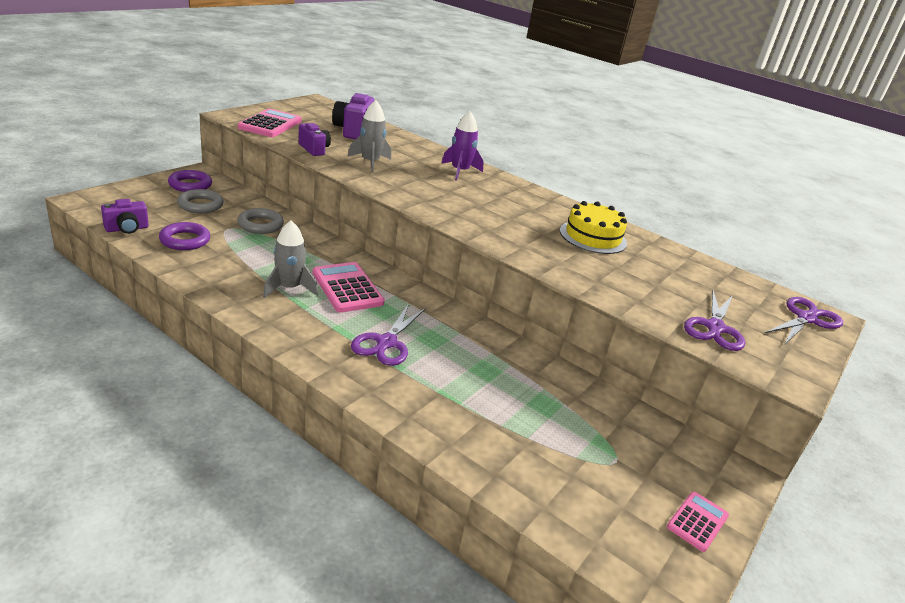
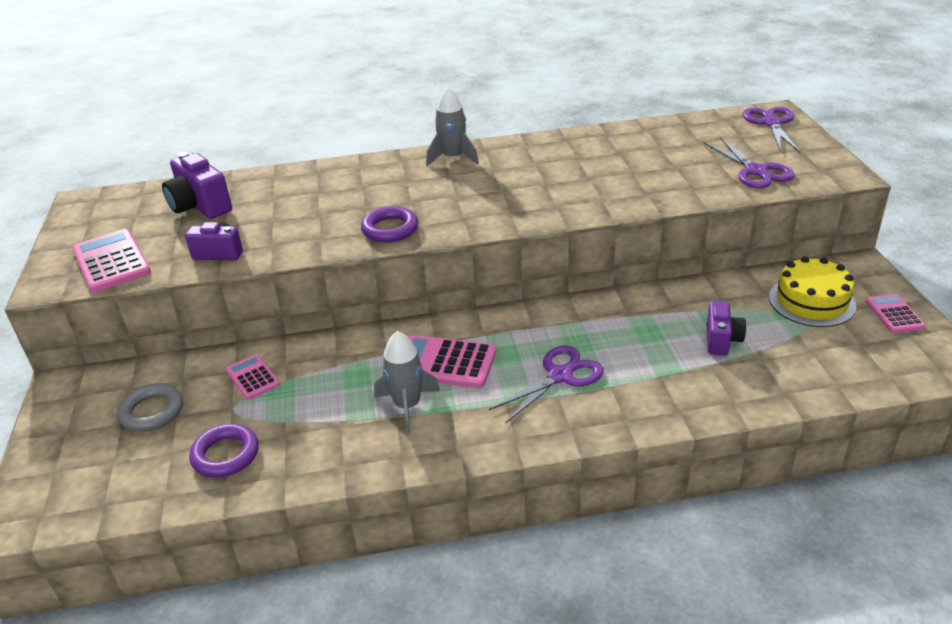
camera: 40 degrees left, 5 degrees up
purple camera [101,199,149,234] -> purple camera moved to [707,301,746,355]
purple ring [168,170,212,192] -> purple ring moved to [361,206,418,242]
grey ring [237,208,284,234] -> pink calculator [226,354,280,400]
grey rocket [348,100,391,173] -> grey rocket moved to [426,87,479,166]
purple scissors [351,304,426,366] -> purple scissors turned 105 degrees counterclockwise [489,345,604,424]
purple rocket [441,111,484,181] -> none
yellow cake [560,201,627,254] -> yellow cake moved to [769,256,856,327]

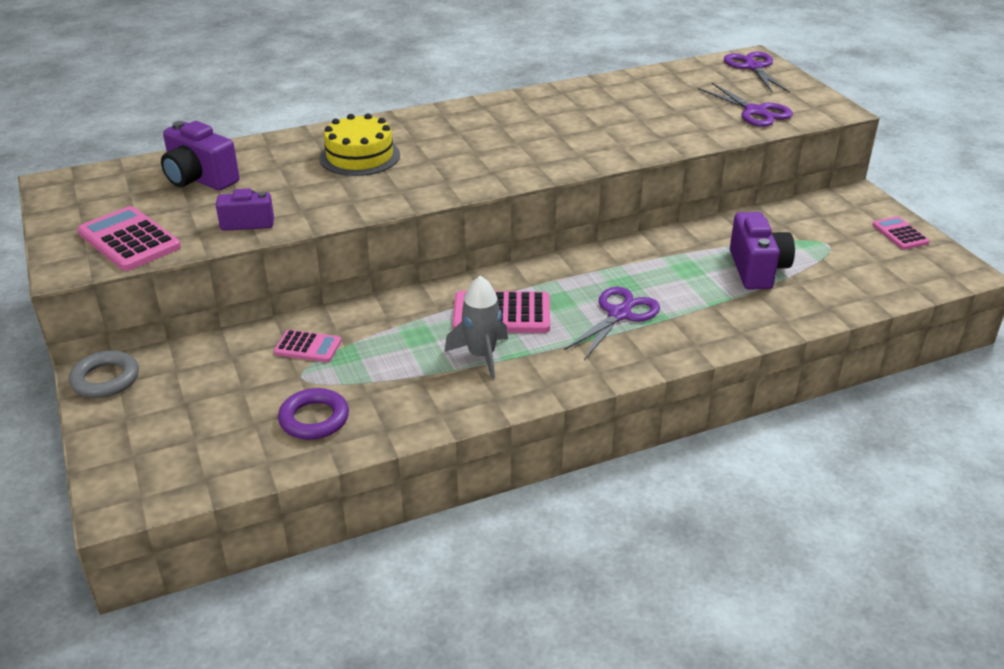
camera: 15 degrees left, 0 degrees up
grey ring [117,383,183,432] -> grey ring moved to [69,350,139,398]
pink calculator [226,354,280,400] -> pink calculator turned 150 degrees clockwise [274,330,341,362]
purple ring [361,206,418,242] -> none
grey rocket [426,87,479,166] -> none
purple camera [707,301,746,355] -> purple camera [730,212,795,290], size x1.55
yellow cake [769,256,856,327] -> yellow cake moved to [320,113,400,176]

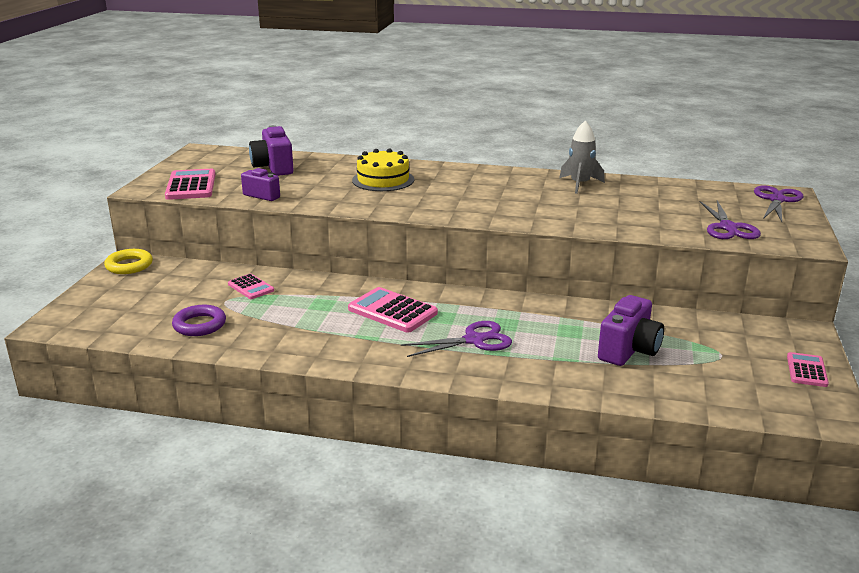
camera: 35 degrees right, 10 degrees down
grey ring [69,350,139,398] -> yellow ring [104,249,153,274]
grey rocket [445,276,508,379] -> grey rocket moved to [559,121,605,194]

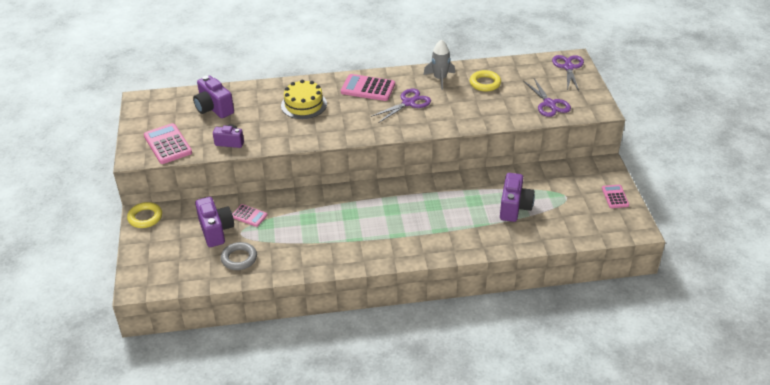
camera: 20 degrees left, 15 degrees up
purple ring [172,305,226,336] -> grey ring [221,242,257,270]
pink calculator [348,287,438,333] -> pink calculator moved to [341,74,395,101]
purple scissors [401,321,512,357] -> purple scissors moved to [371,89,431,123]
none -> purple camera [195,197,234,247]
none -> yellow ring [470,70,501,92]

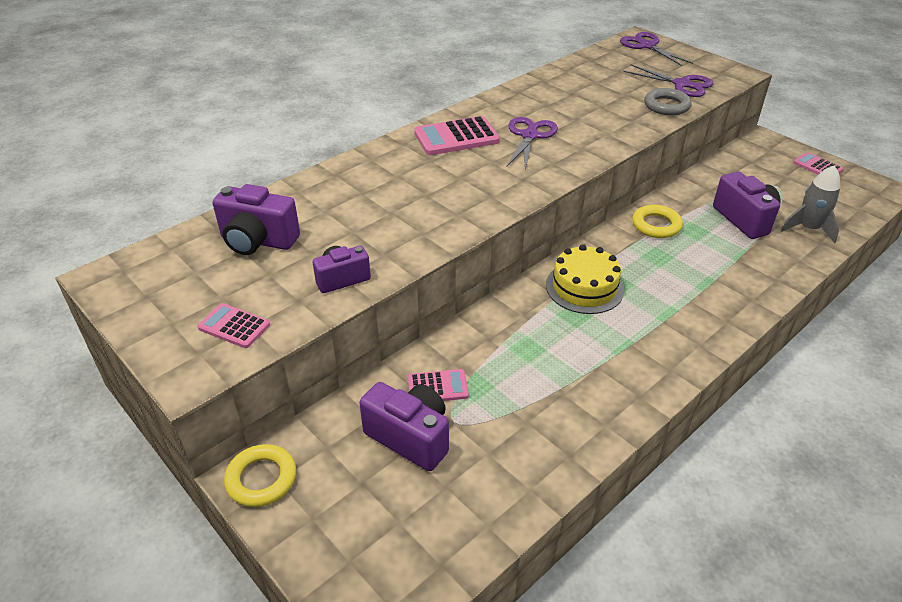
camera: 35 degrees left, 0 degrees up
pink calculator [144,123,192,164] -> pink calculator [198,303,270,348], size x0.59
grey ring [221,242,257,270] -> grey ring moved to [644,88,692,115]
yellow cake [281,80,327,119] -> yellow cake moved to [546,244,624,314]
grey rocket [423,39,455,90] -> grey rocket moved to [781,166,840,243]
yellow ring [470,70,501,92] -> yellow ring moved to [632,205,683,238]

